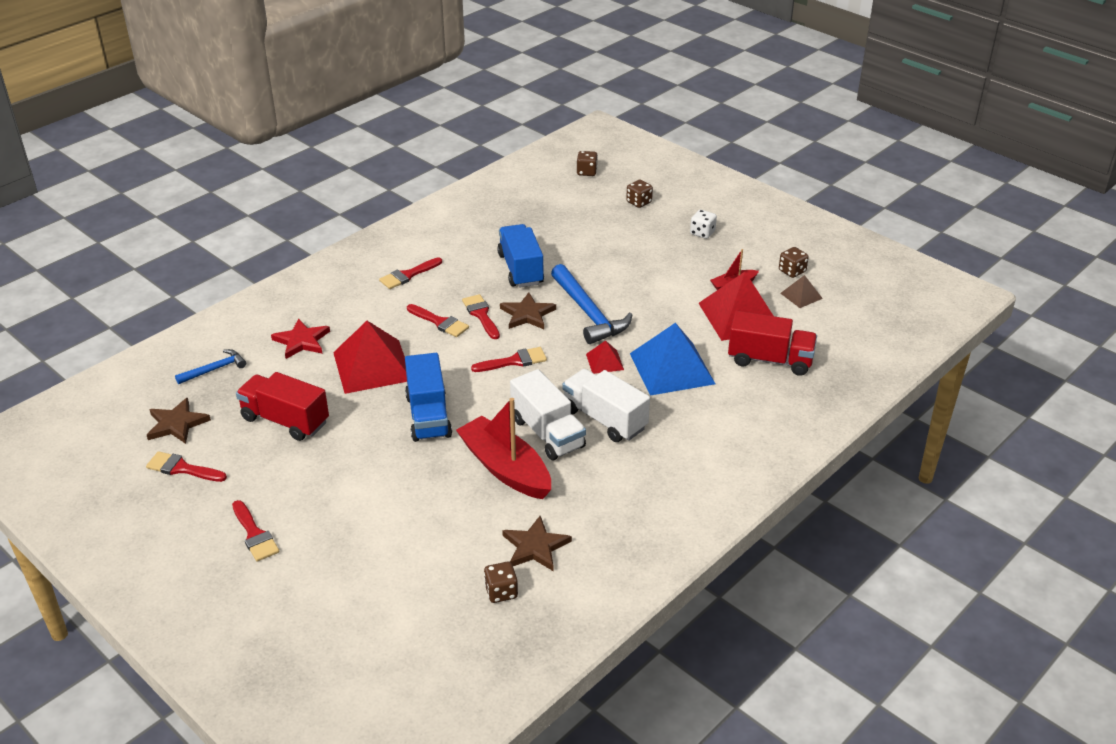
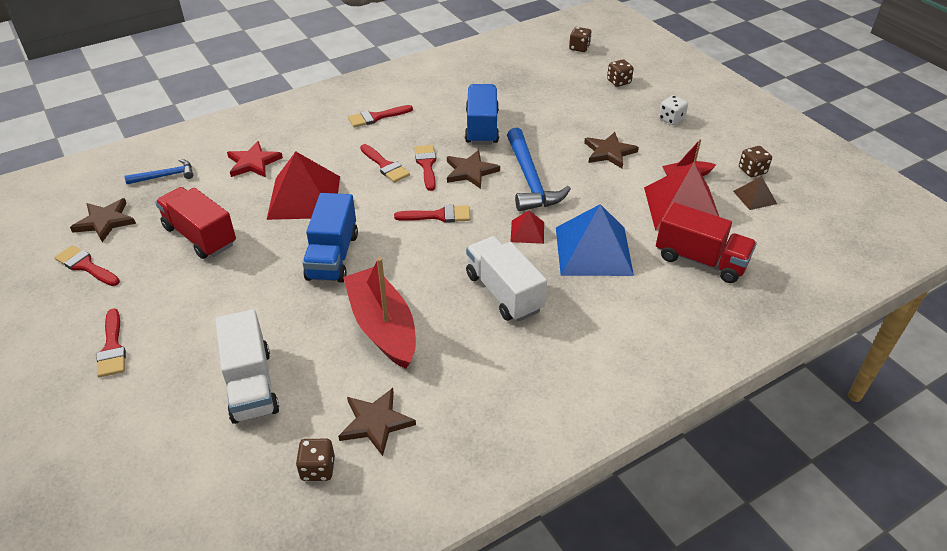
camera: 15 degrees right, 5 degrees up
white truck [510,369,586,460] -> white truck moved to [215,309,279,424]
none -> brown star [584,132,639,169]

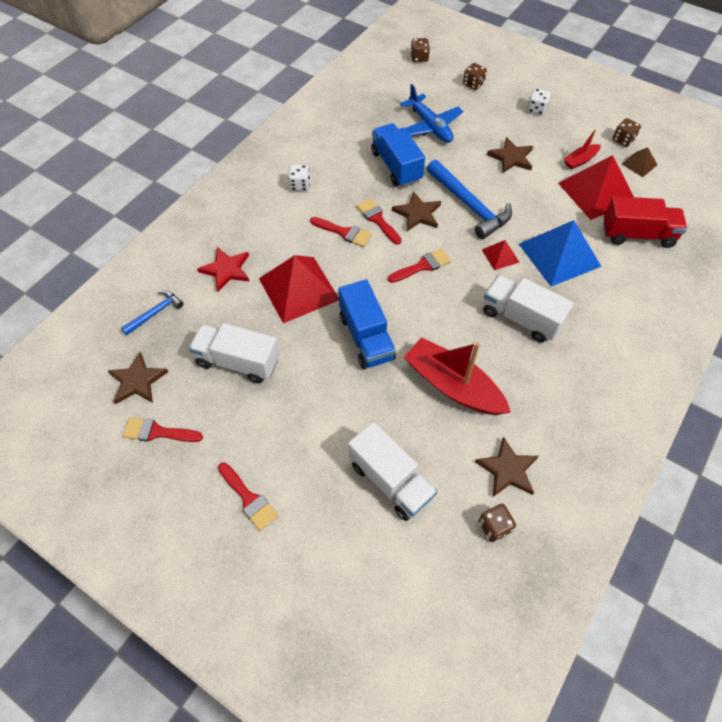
camera: 25 degrees left, 15 degrees up
red truck [155,187,236,259] -> white truck [189,323,280,384]
red brush [348,105,413,127] -> white dice [288,165,310,191]
none -> blue plane [400,84,463,143]

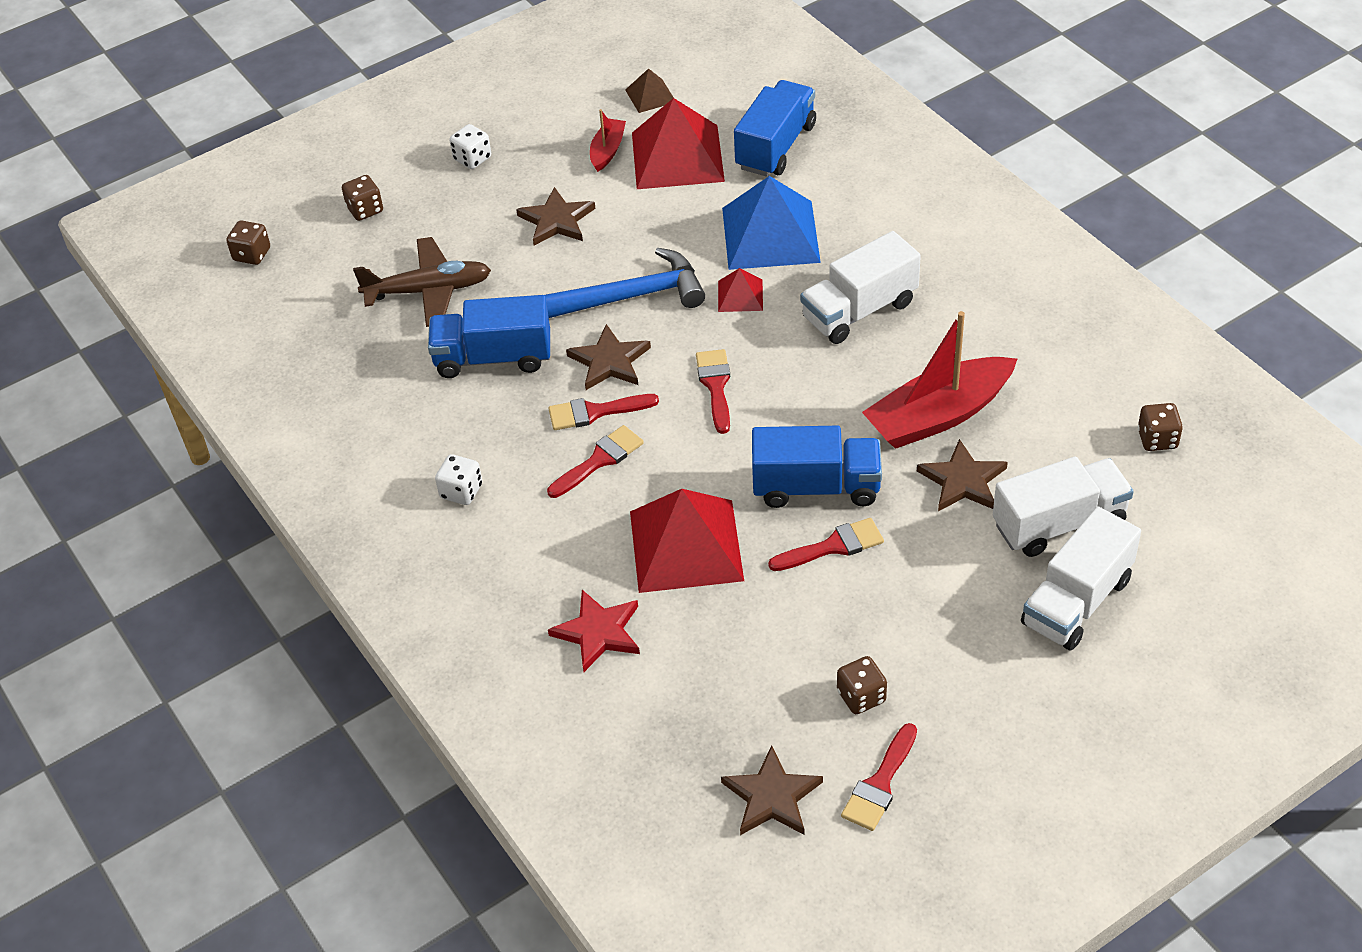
camera: 65 degrees left, 10 degrees down
blue hammer [121,290,184,335] -> none
white truck [189,323,280,384] -> white truck moved to [1021,507,1141,651]
red brush [218,462,278,531] -> red brush moved to [768,518,884,571]
blue plane [400,84,463,143] -> brown plane [353,237,491,327]
brown star [475,436,539,497] -> brown star moved to [917,439,1008,511]
red boat [564,129,601,169] -> red boat turned 150 degrees counterclockwise [590,109,626,172]
red truck [603,196,687,248] -> blue truck [734,80,816,177]
brown dice [613,118,641,147] -> brown dice moved to [837,656,887,714]

